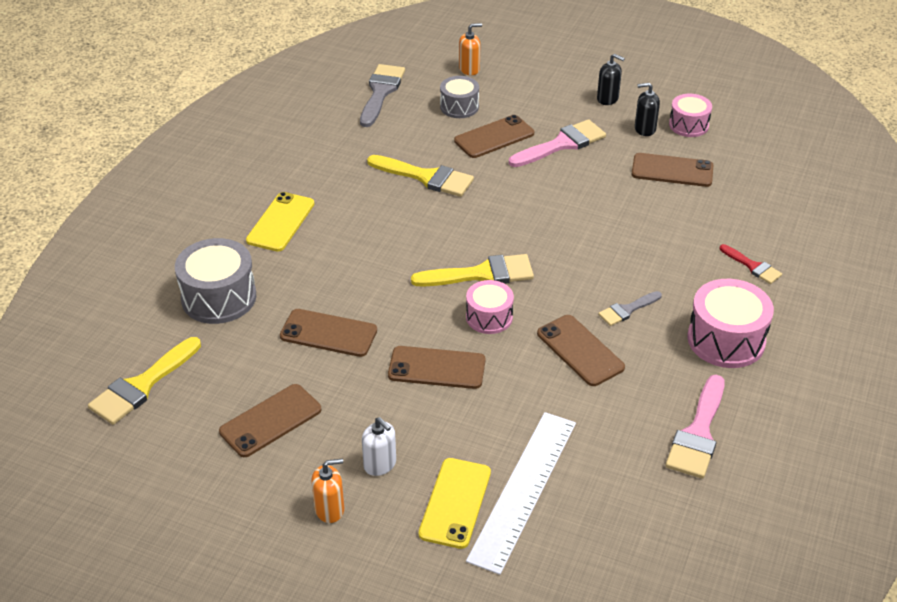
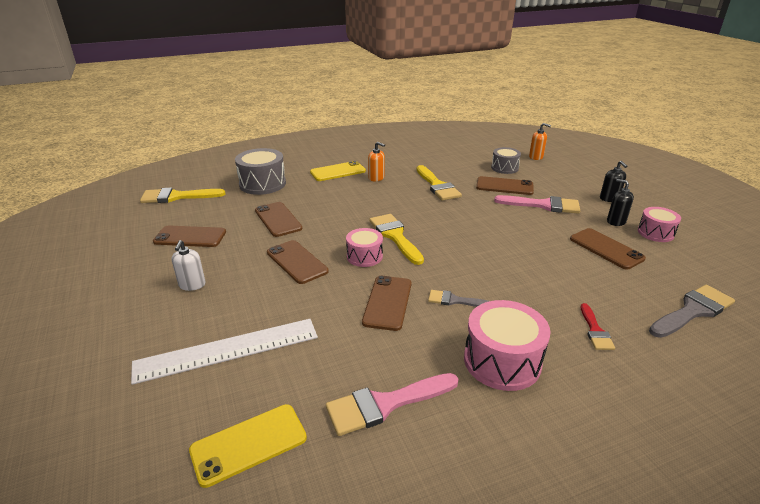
camera: 45 degrees right, 10 degrees down
orange soap dispenser [311,458,344,523] -> orange soap dispenser moved to [368,142,385,181]
grey brush [360,64,405,127] -> grey brush moved to [649,285,735,338]
yellow brush [411,254,534,287] -> yellow brush turned 150 degrees counterclockwise [369,214,424,265]
yellow phone [419,458,491,549] -> yellow phone moved to [189,404,307,488]

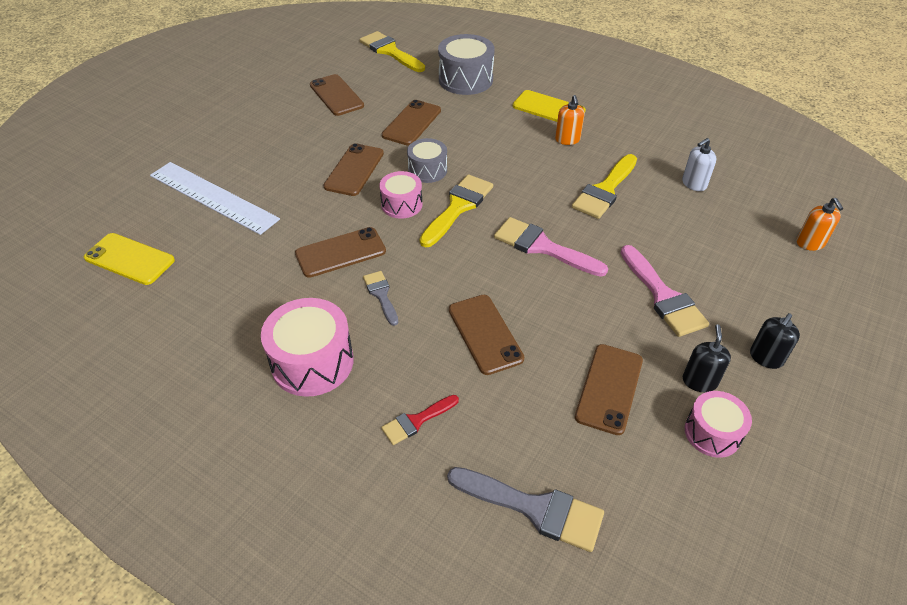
camera: 55 degrees right, 15 degrees up
white soap dispenser [171,240,206,291] -> white soap dispenser moved to [682,138,717,191]
pink brush [326,373,459,436] -> pink brush moved to [494,217,608,277]
brown phone [476,176,534,195] -> brown phone moved to [449,295,524,375]
grey drum [491,147,521,174] -> grey drum moved to [407,138,447,183]

